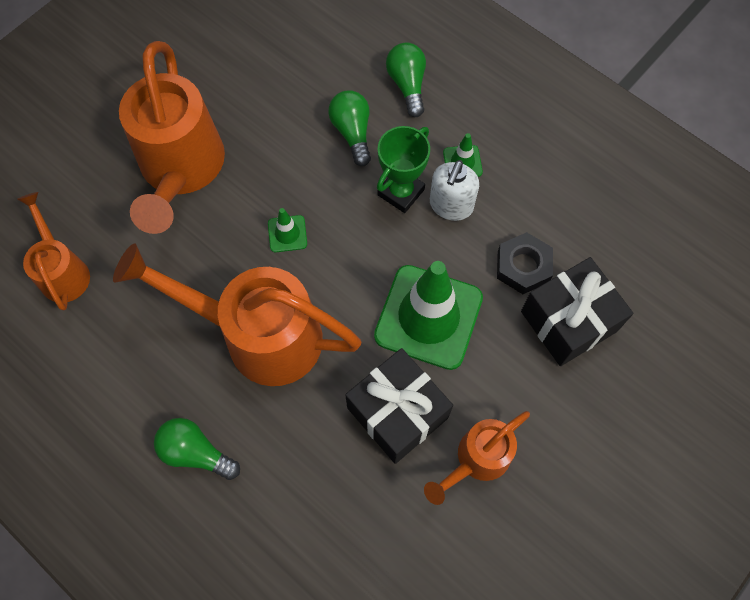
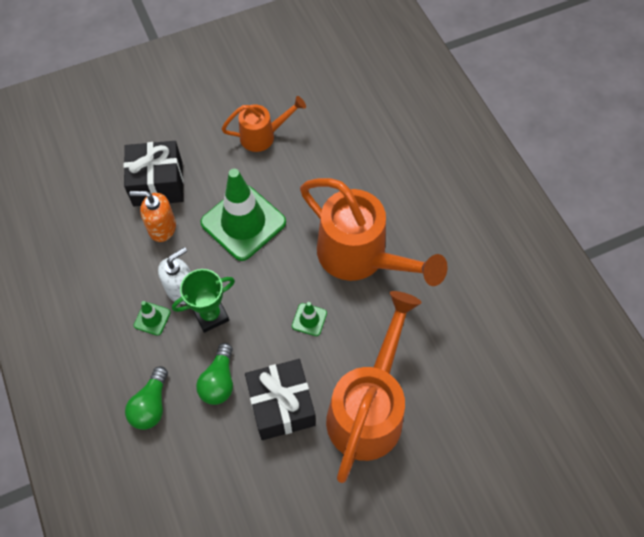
camera: 155 degrees left, 5 degrees down
orange watering can [17,192,90,310] -> none
green light bulb [154,418,240,480] -> none
black gift [345,348,453,464] -> black gift moved to [245,359,316,440]
black nut [497,232,553,294] -> orange soap dispenser [129,191,176,242]

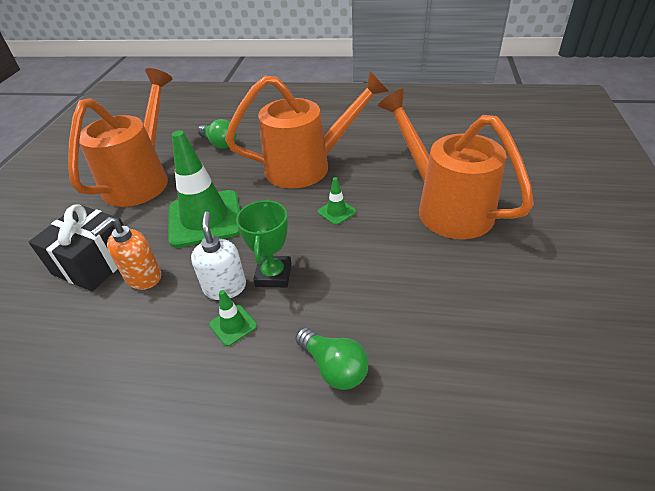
camera: 55 degrees left, 20 degrees down
green light bulb [196,343,233,405] -> green light bulb moved to [197,119,237,149]
orange watering can [222,96,306,152] -> orange watering can [68,68,173,207], size x1.84
black gift [245,359,316,440] -> none

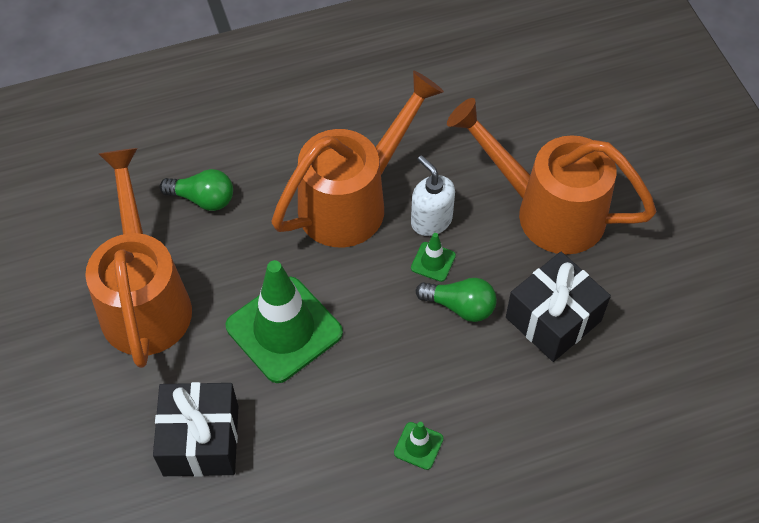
camera: 30 degrees left, 15 degrees up
orange soap dispenser [91,217,161,290] -> none
white soap dispenser [191,211,246,300] -> white soap dispenser moved to [411,155,455,236]
green trophy [236,199,292,287] -> none
green light bulb [295,328,369,390] -> green light bulb moved to [416,278,497,322]
none -> black gift [506,252,611,362]

